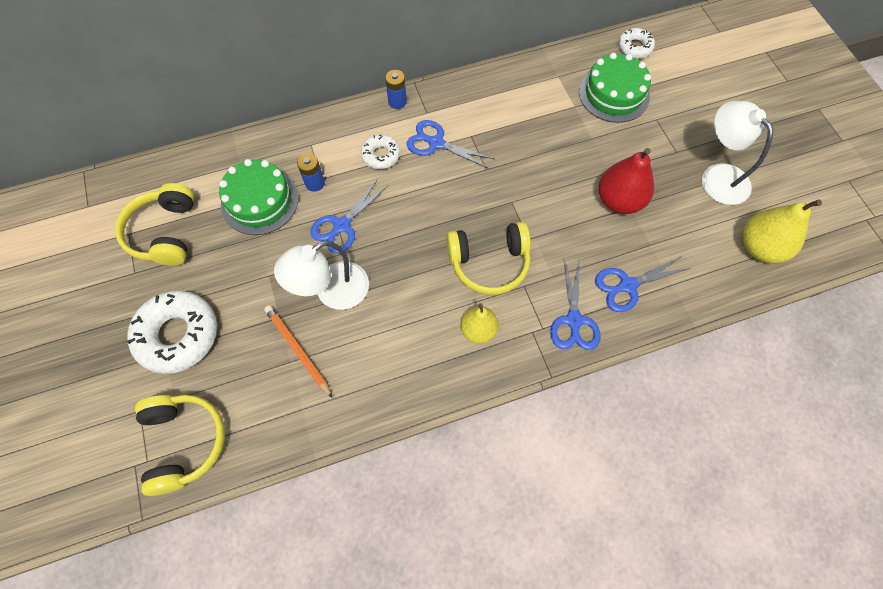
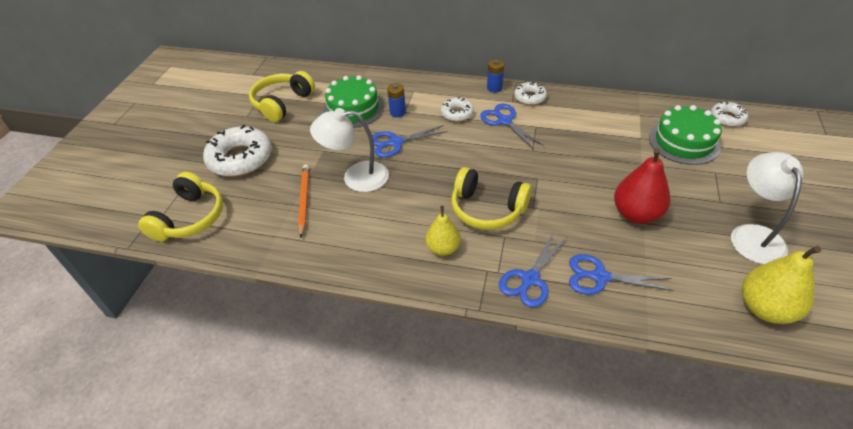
camera: 35 degrees right, 20 degrees down
none -> white donut [514,82,547,105]

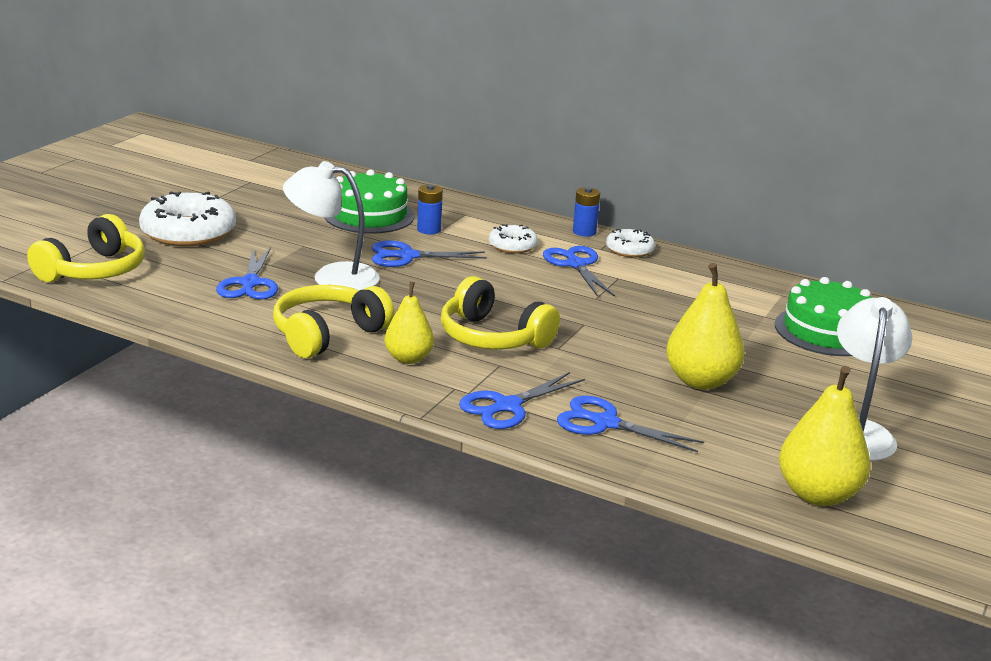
camera: 10 degrees right, 20 degrees down
yellow headphones [249,71,315,122] -> yellow headphones moved to [273,285,394,358]
orange pencil [298,164,309,238] -> blue scissors [216,247,278,300]
red pear [614,148,671,224] -> yellow pear [666,263,745,390]
white donut [711,101,748,127] -> none

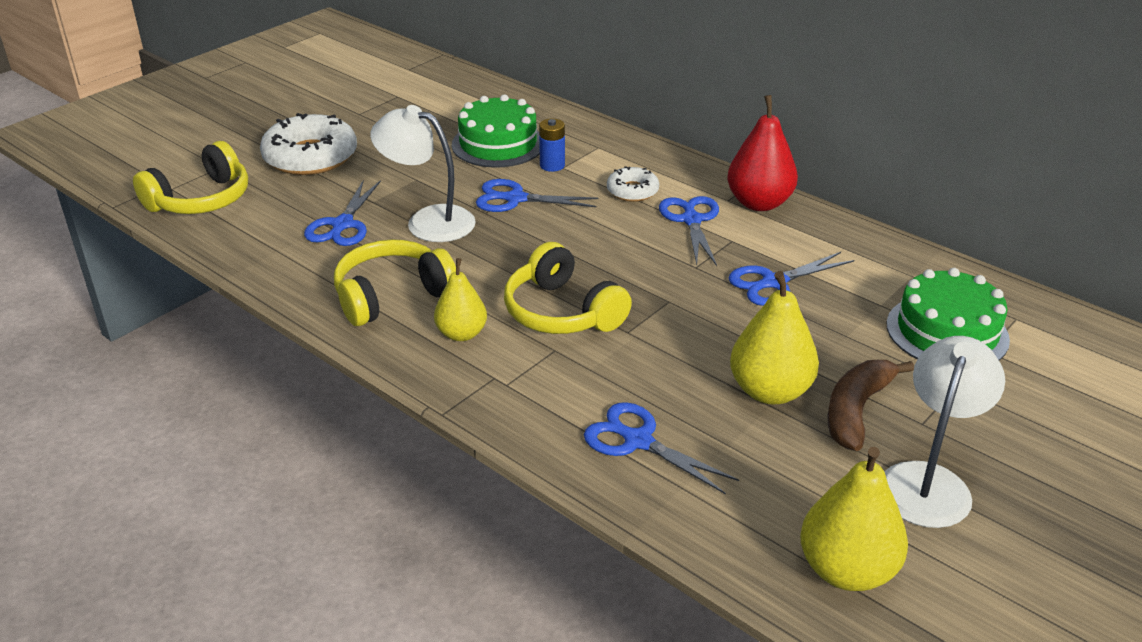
camera: 15 degrees right, 10 degrees up
blue scissors [459,372,585,429] -> blue scissors moved to [728,252,854,306]
blue battery [573,187,600,237] -> none
white donut [606,229,655,257] -> red pear [727,95,798,211]
none -> brown banana [827,360,914,451]

